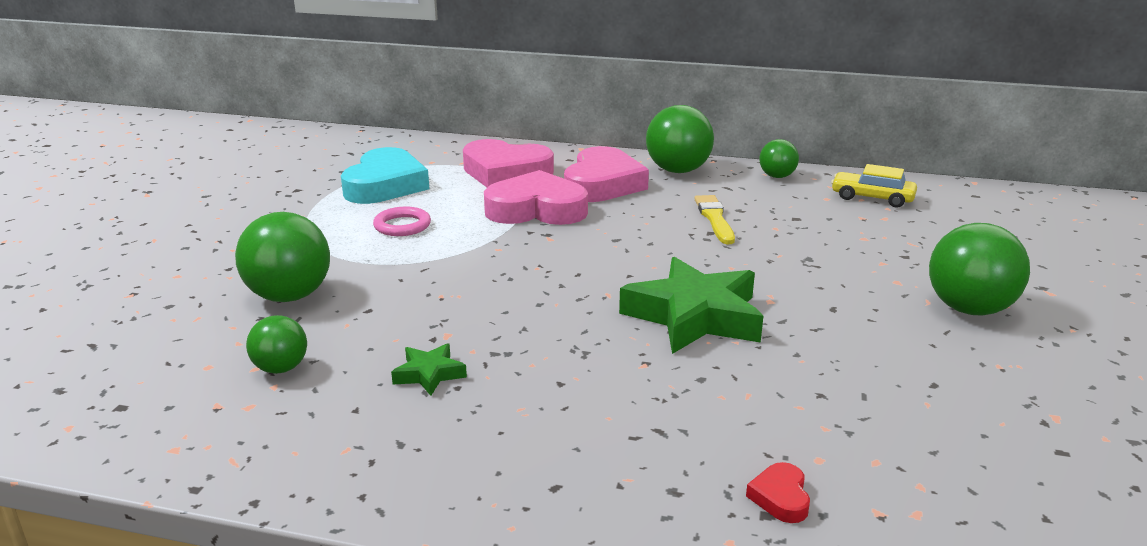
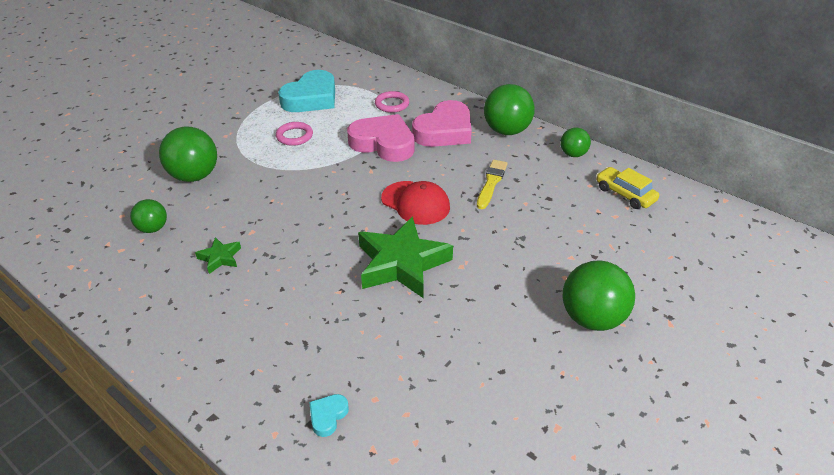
camera: 25 degrees right, 15 degrees up
pink heart [463,139,554,187] -> pink ring [375,91,409,113]
red heart [746,462,810,523] -> turquoise heart [309,394,349,437]
none -> red cap [381,181,450,225]

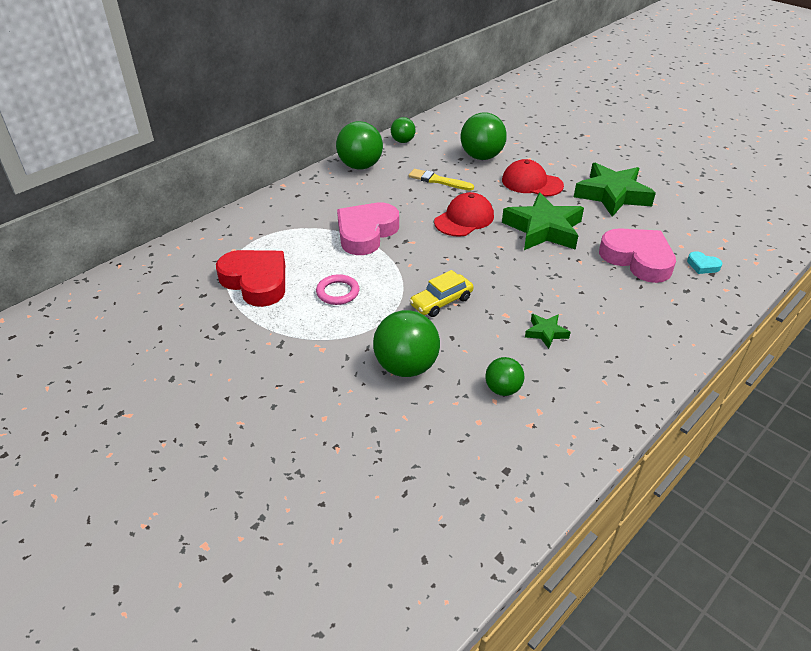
camera: 85 degrees left, 0 degrees up
turquoise heart [278,70,335,112] -> red heart [216,250,285,307]
pink ring [375,91,409,113] -> none
pink heart [412,100,472,147] -> pink heart moved to [599,228,676,283]
green ball [563,260,635,331] -> green ball moved to [461,112,507,160]
yellow car [596,167,659,209] -> yellow car moved to [409,270,474,317]
none -> red cap [502,159,564,197]
none -> green star [574,163,656,217]

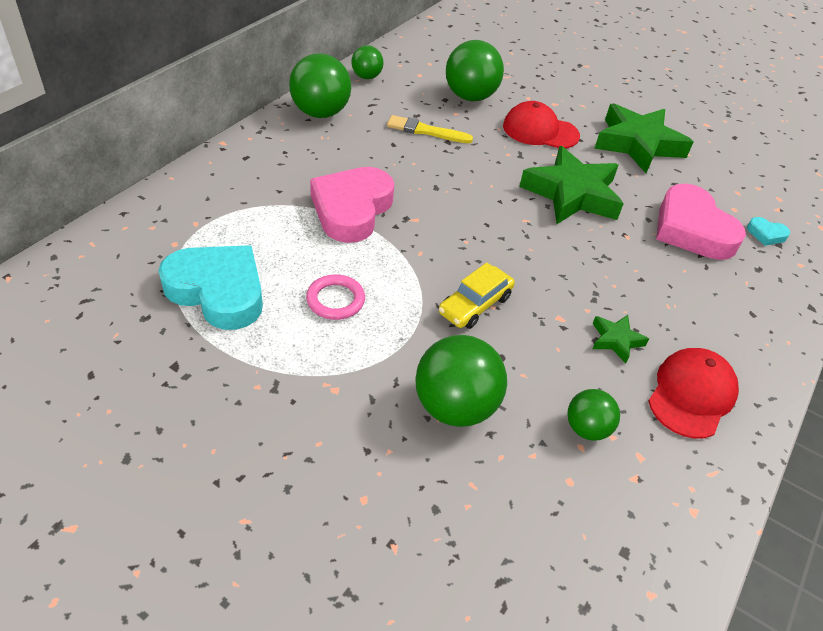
camera: 15 degrees left, 5 degrees up
red heart [216,250,285,307] -> turquoise heart [158,245,263,330]
red cap [434,192,494,237] -> red cap moved to [648,348,739,439]
pink heart [599,228,676,283] -> pink heart turned 150 degrees counterclockwise [656,184,746,260]

